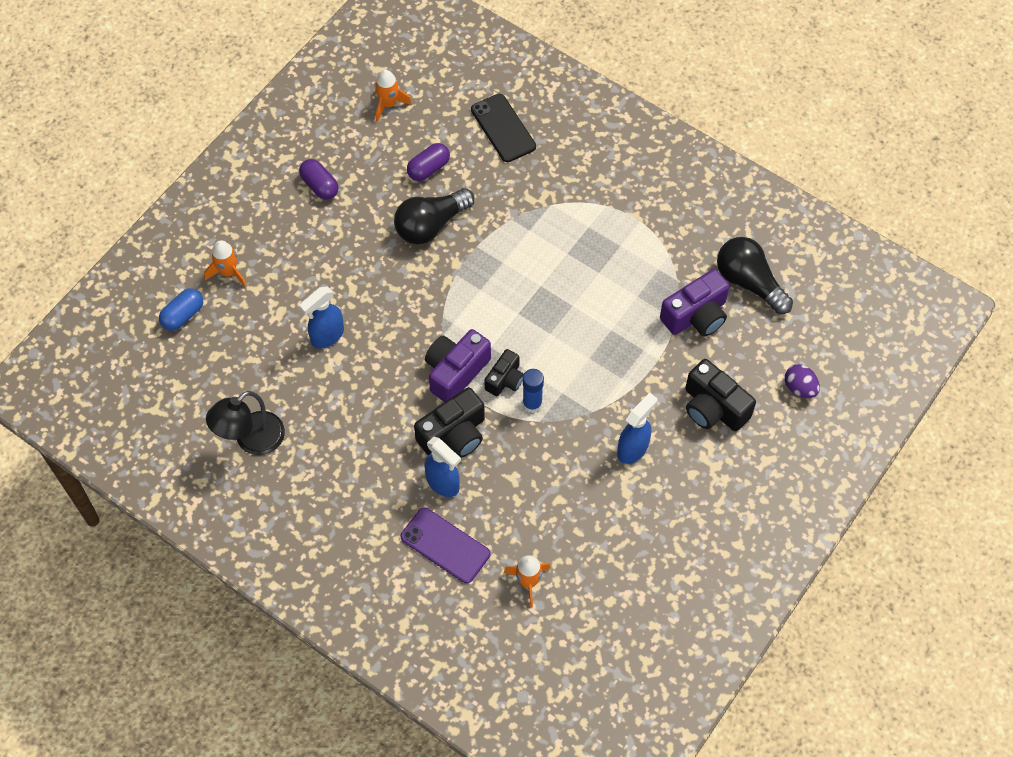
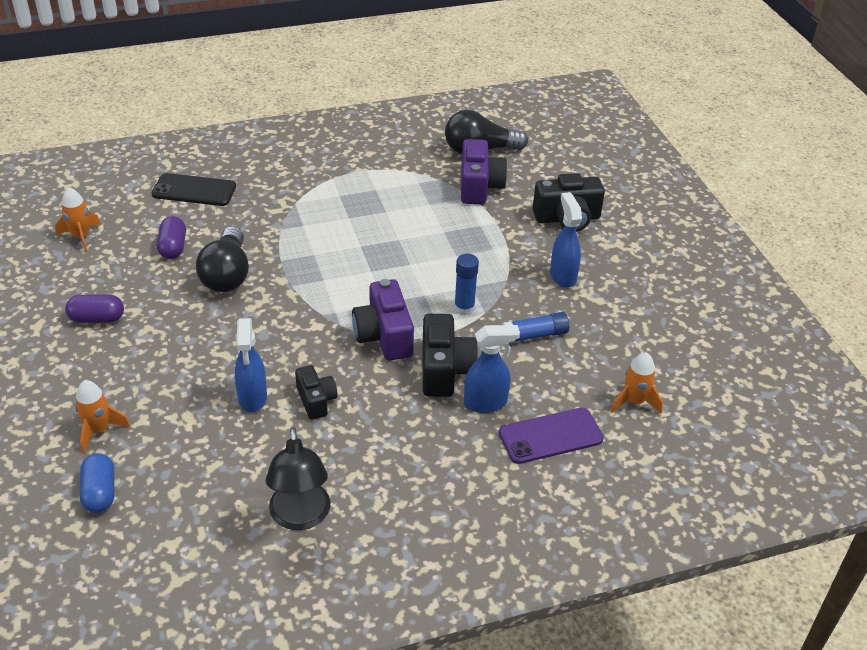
camera: 55 degrees left, 20 degrees down
black camera [484,349,524,396] -> black camera moved to [295,365,338,420]
purple egg [785,364,820,398] -> none
none -> blue glue stick [501,312,569,343]

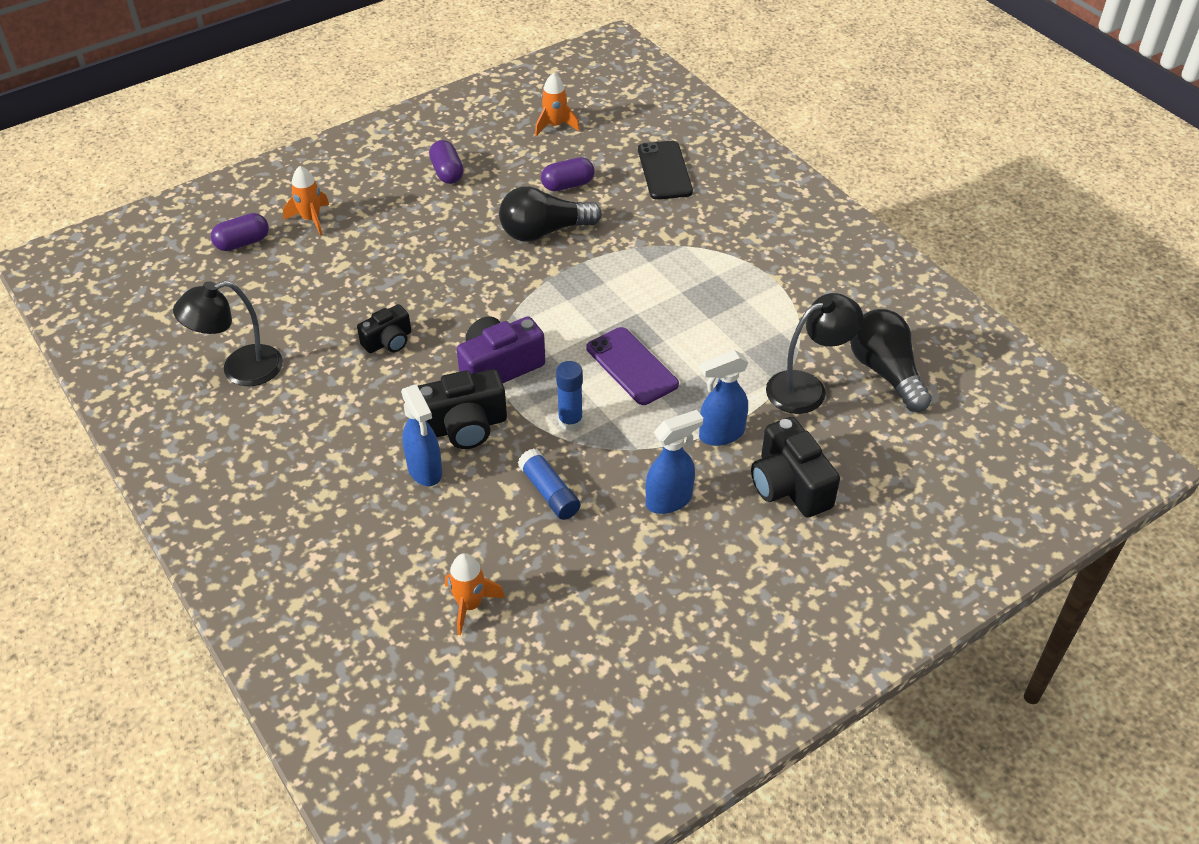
camera: 75 degrees right, 5 degrees up
blue capsule [80,453,114,513] -> purple capsule [211,213,269,251]
blue spray bottle [235,318,267,412] -> blue spray bottle moved to [699,350,749,446]
purple camera [461,139,508,204] -> black lamp [766,293,863,414]
purple phone [499,407,604,464] -> purple phone moved to [587,327,679,405]

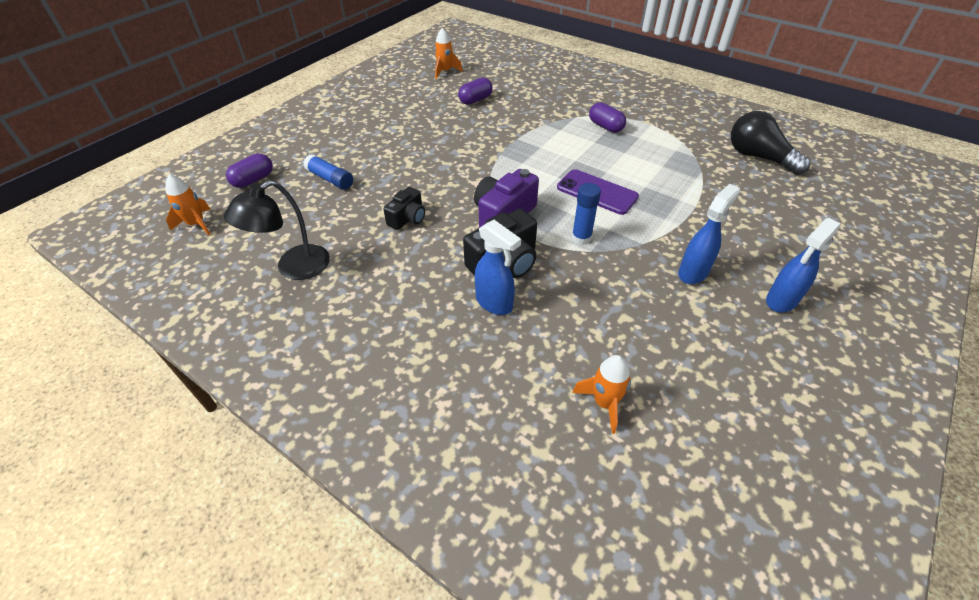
camera: 20 degrees left, 0 degrees up
orange rocket [283,166,329,235] -> orange rocket moved to [165,174,211,235]
purple capsule [429,140,464,184] -> purple capsule moved to [589,102,626,133]
black light bulb [499,186,602,242] -> none
blue glue stick [518,448,581,520] -> blue glue stick moved to [303,154,353,190]
black phone [638,141,693,200] -> none
blue spray bottle [699,350,749,446] -> blue spray bottle moved to [766,218,841,312]
black camera [751,417,840,518] -> none
black lamp [766,293,863,414] -> none

